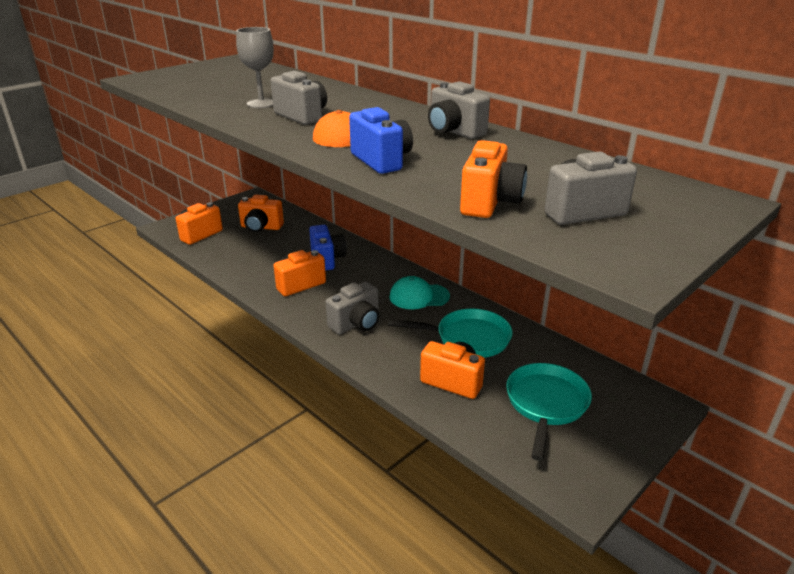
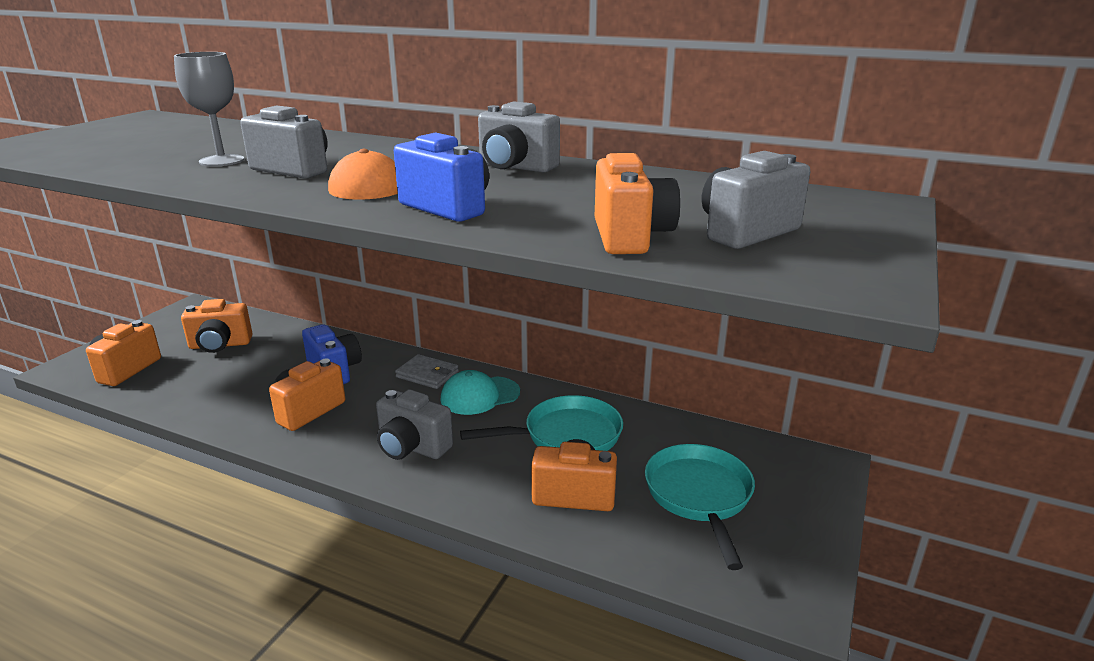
camera: 20 degrees left, 5 degrees down
grey camera [326,282,380,335] -> grey camera turned 90 degrees clockwise [376,389,453,460]
none -> grey wallet [395,354,459,389]

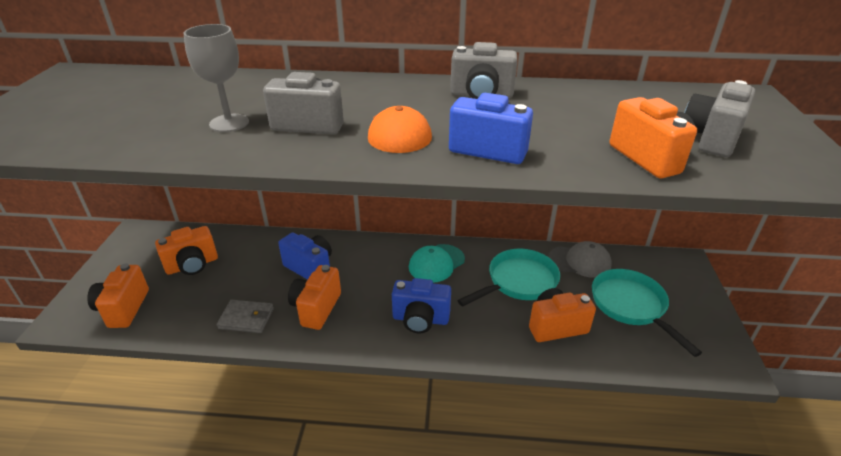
camera: 20 degrees left, 10 degrees up
grey camera [376,389,453,460] -> blue camera [392,278,451,333]
grey wallet [395,354,459,389] -> grey wallet moved to [217,300,274,333]
none -> grey cap [549,241,612,278]

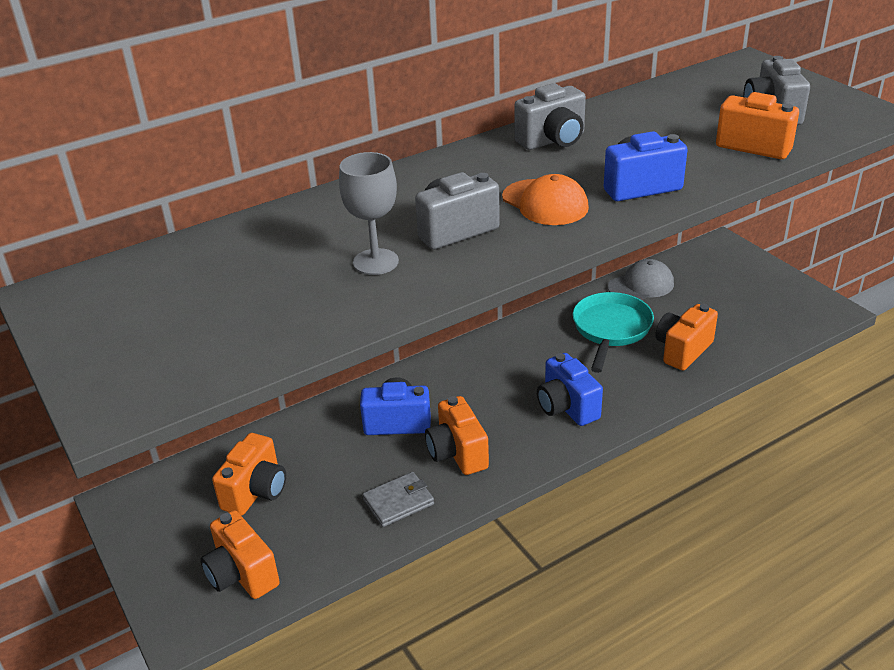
camera: 35 degrees left, 0 degrees up
blue camera [392,278,451,333] -> blue camera turned 90 degrees clockwise [537,353,603,426]
turquoise cap [409,244,465,283] -> none
turquoise pan [592,269,702,357] -> none

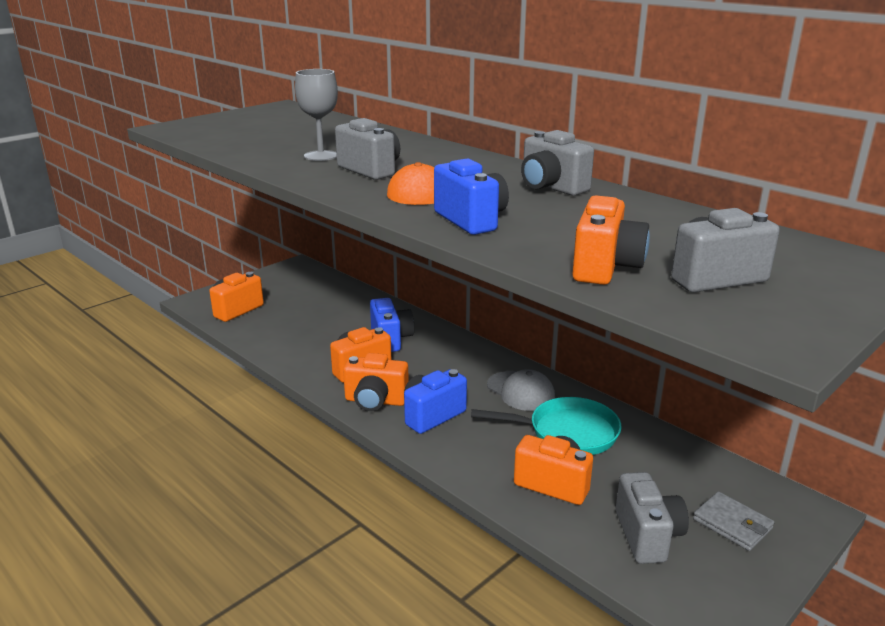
camera: 75 degrees right, 10 degrees down
orange camera [212,433,286,516] -> orange camera moved to [343,353,409,411]
grey wallet [362,472,434,527] -> grey wallet moved to [693,491,774,551]
grey cap [608,259,674,300] -> grey cap moved to [487,369,555,411]
none -> grey camera [615,472,689,564]

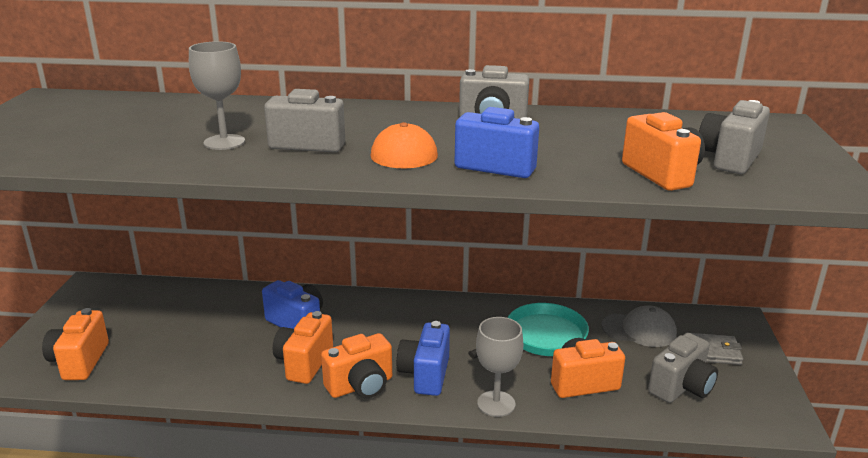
camera: 40 degrees left, 0 degrees up
grey cap [487,369,555,411] -> grey cap moved to [601,305,677,347]
grey camera [615,472,689,564] -> grey camera turned 90 degrees clockwise [648,333,718,403]
none -> grey goblet [476,317,523,417]

